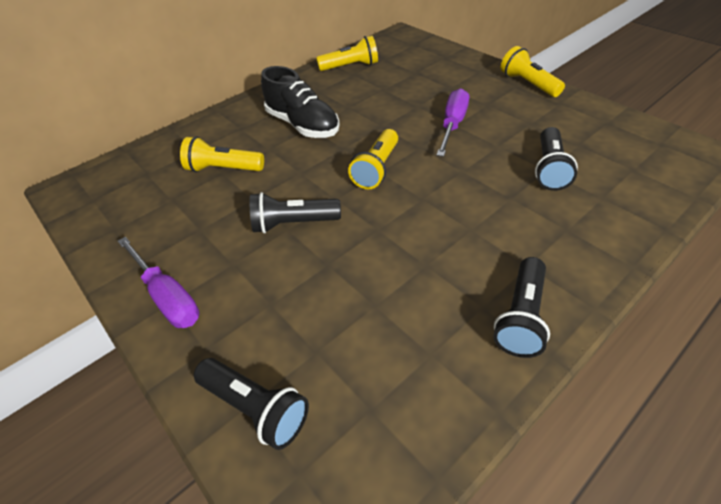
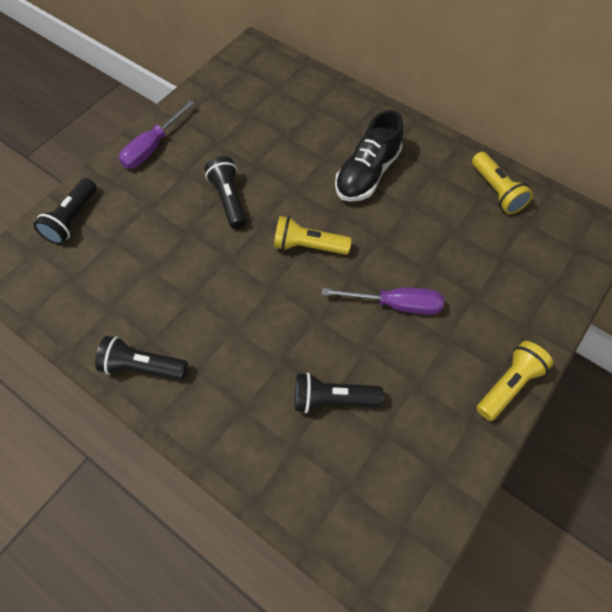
camera: 75 degrees right, 15 degrees up
yellow flashlight [180,136,264,172] -> none

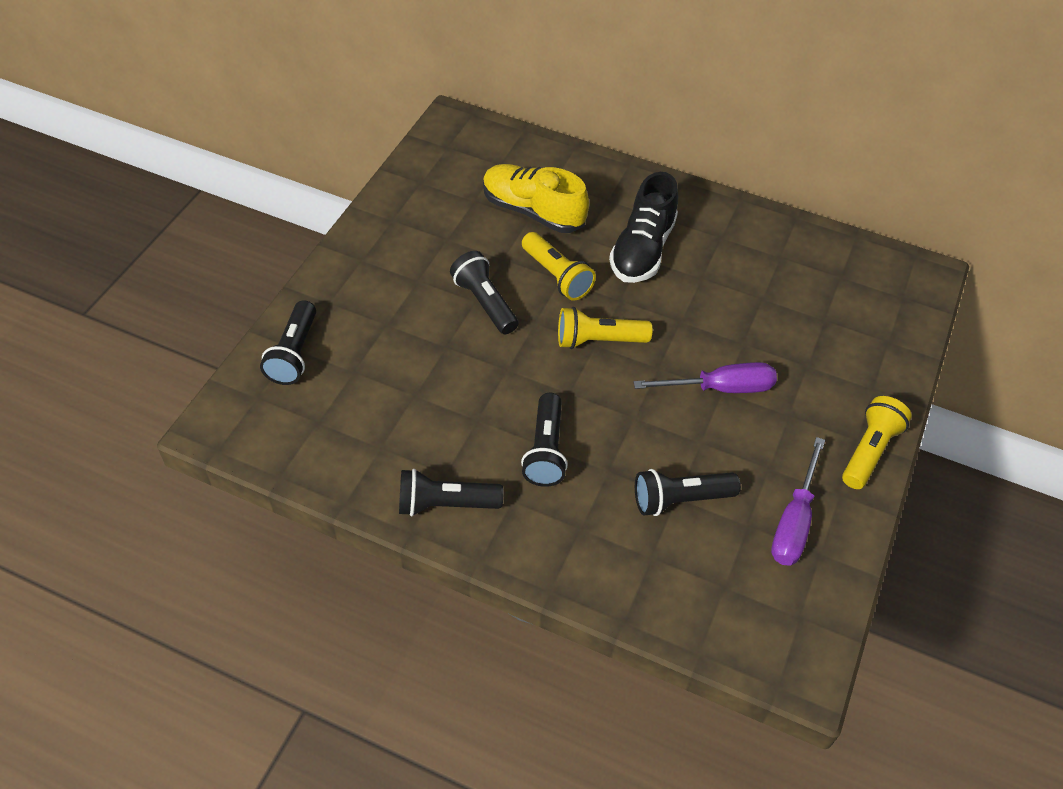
camera: 15 degrees left, 10 degrees down
purple screwdriver [119,100,194,169] -> purple screwdriver moved to [771,437,825,566]
yellow flashlight [472,152,533,214] -> yellow flashlight moved to [522,232,596,301]
none -> yellow shoe [483,164,589,233]
none -> black flashlight [521,393,568,487]

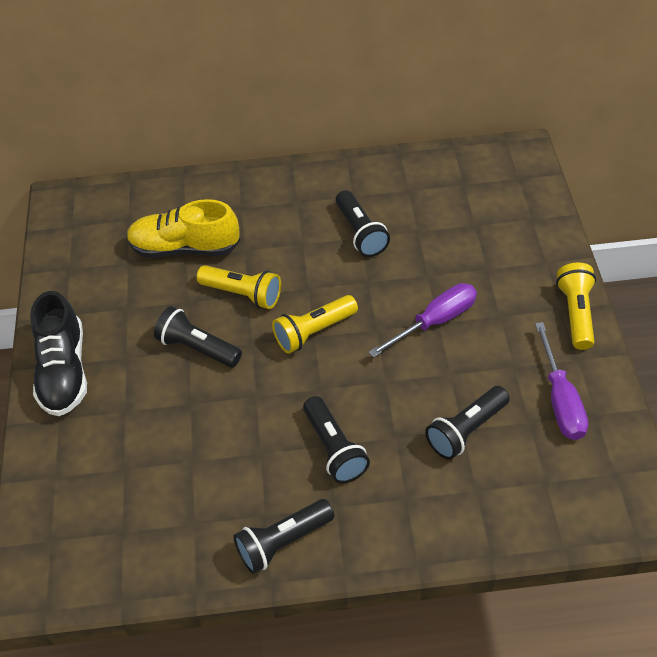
camera: 25 degrees left, 0 degrees up
black flashlight [260,300,316,385] -> black flashlight moved to [336,190,390,257]
black shoe [609,172,678,283] -> black shoe moved to [30,291,87,416]

